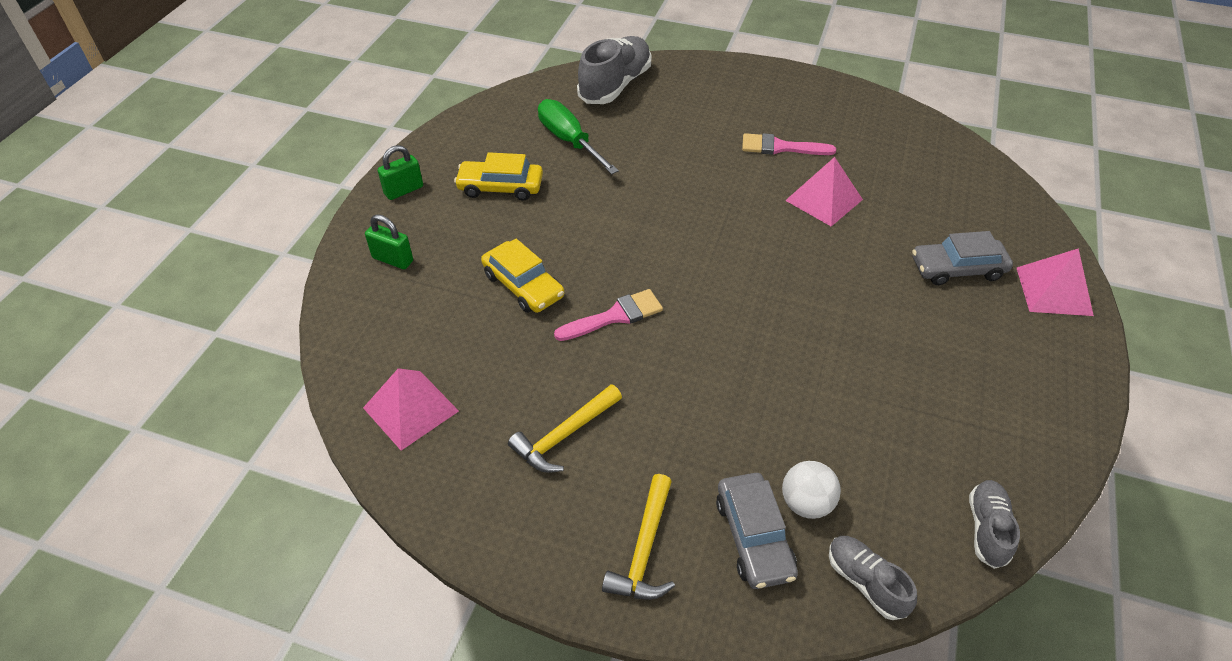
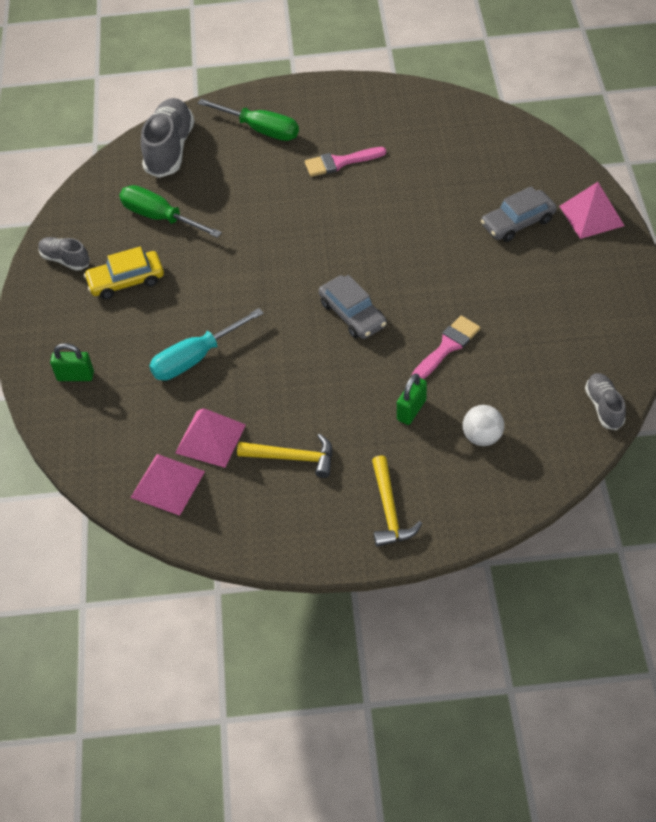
camera: 20 degrees left, 5 degrees up
green padlock [377,145,423,200] -> green padlock moved to [397,373,427,425]
yellow car [481,239,564,313] -> turquoise screwdriver [149,308,264,381]
yellow hammer [508,384,622,473] -> yellow hammer turned 105 degrees counterclockwise [237,434,332,478]
pink brush [554,289,663,341] -> pink brush moved to [412,316,480,379]
grey car [716,473,798,589] -> grey car moved to [319,275,387,339]
pink pyramid [785,157,863,226] -> pink pyramid moved to [175,408,246,468]
grey shoe [829,536,917,620] -> grey shoe moved to [38,237,90,271]
none -> green screwdriver [198,99,299,141]

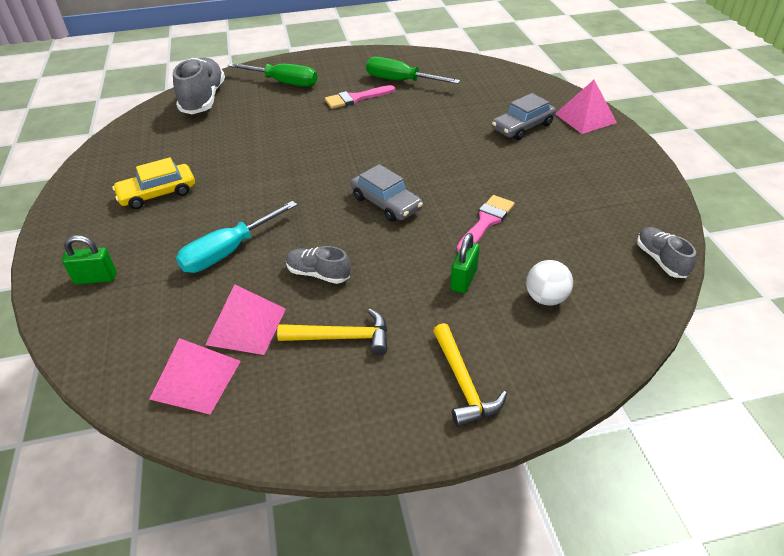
camera: 10 degrees left, 10 degrees down
grey shoe [38,237,90,271] -> grey shoe moved to [286,246,351,284]
green screwdriver [119,185,222,238] -> green screwdriver moved to [366,57,460,84]

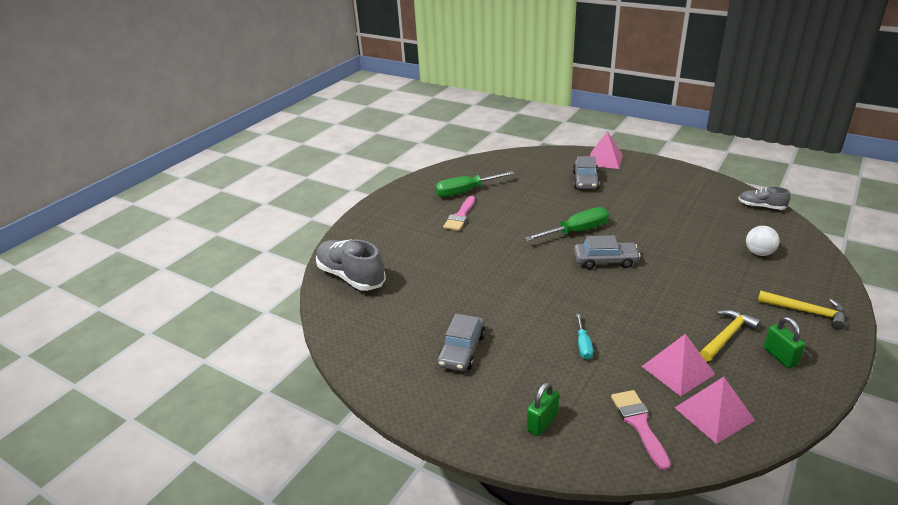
camera: 45 degrees left, 10 degrees down
yellow car [112,157,195,209] -> grey car [437,314,485,371]
turquoise screwdriver [176,201,297,273] -> turquoise screwdriver [576,314,593,360], size x0.55
green screwdriver [228,63,317,87] -> green screwdriver moved to [524,207,609,241]
grey shoe [286,246,351,284] -> none
green padlock [451,233,480,293] -> green padlock moved to [764,317,805,368]
pink brush [457,195,515,252] -> pink brush moved to [611,390,671,470]

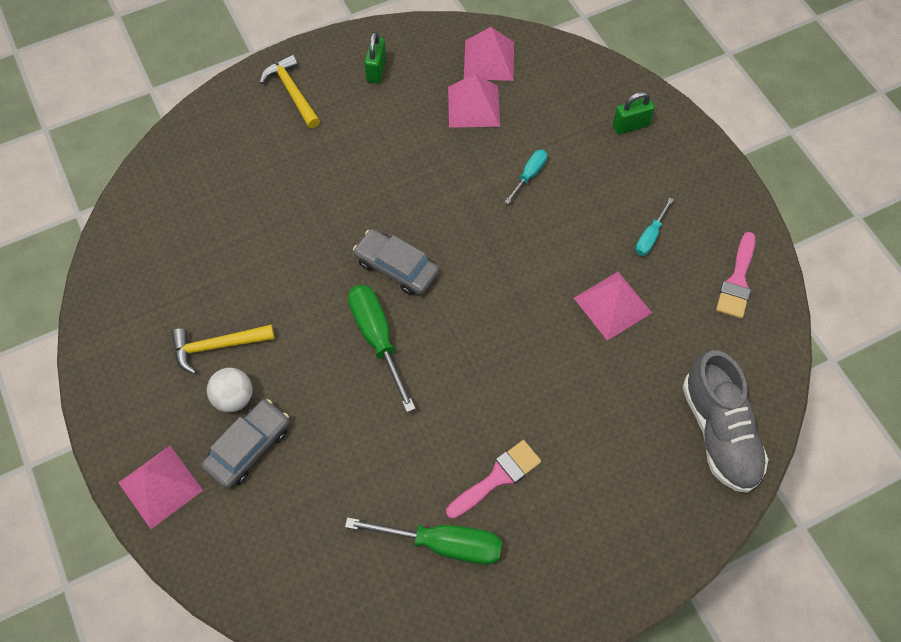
camera: 150 degrees left, 30 degrees up
grey car [437,314,485,371] -> turquoise screwdriver [635,198,674,256]
green screwdriver [524,207,609,241] -> green screwdriver turned 60 degrees clockwise [348,285,416,412]
pink brush [611,390,671,470] -> pink brush moved to [716,232,755,319]
yellow hammer [700,309,761,362] -> yellow hammer moved to [172,324,275,374]
grey shoe [738,187,791,210] -> none
white ball [746,226,780,256] -> white ball moved to [207,368,252,412]
none -> pink pyramid [574,271,652,341]

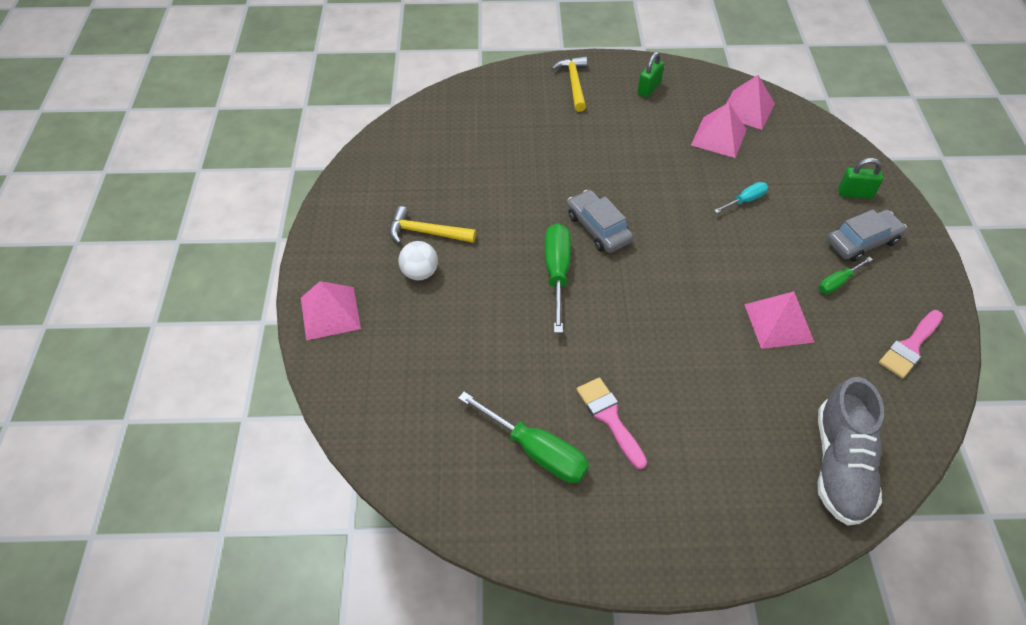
camera: 25 degrees right, 10 degrees down
grey car [201,399,290,489] -> grey car moved to [827,210,907,262]
pink brush [446,440,542,519] -> pink brush turned 105 degrees counterclockwise [577,377,647,469]
turquoise screwdriver [635,198,674,256] -> green screwdriver [819,257,873,294]

